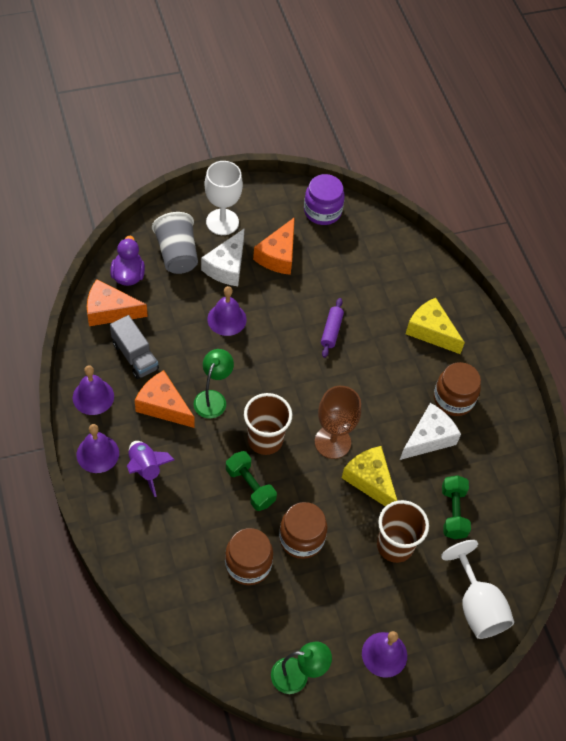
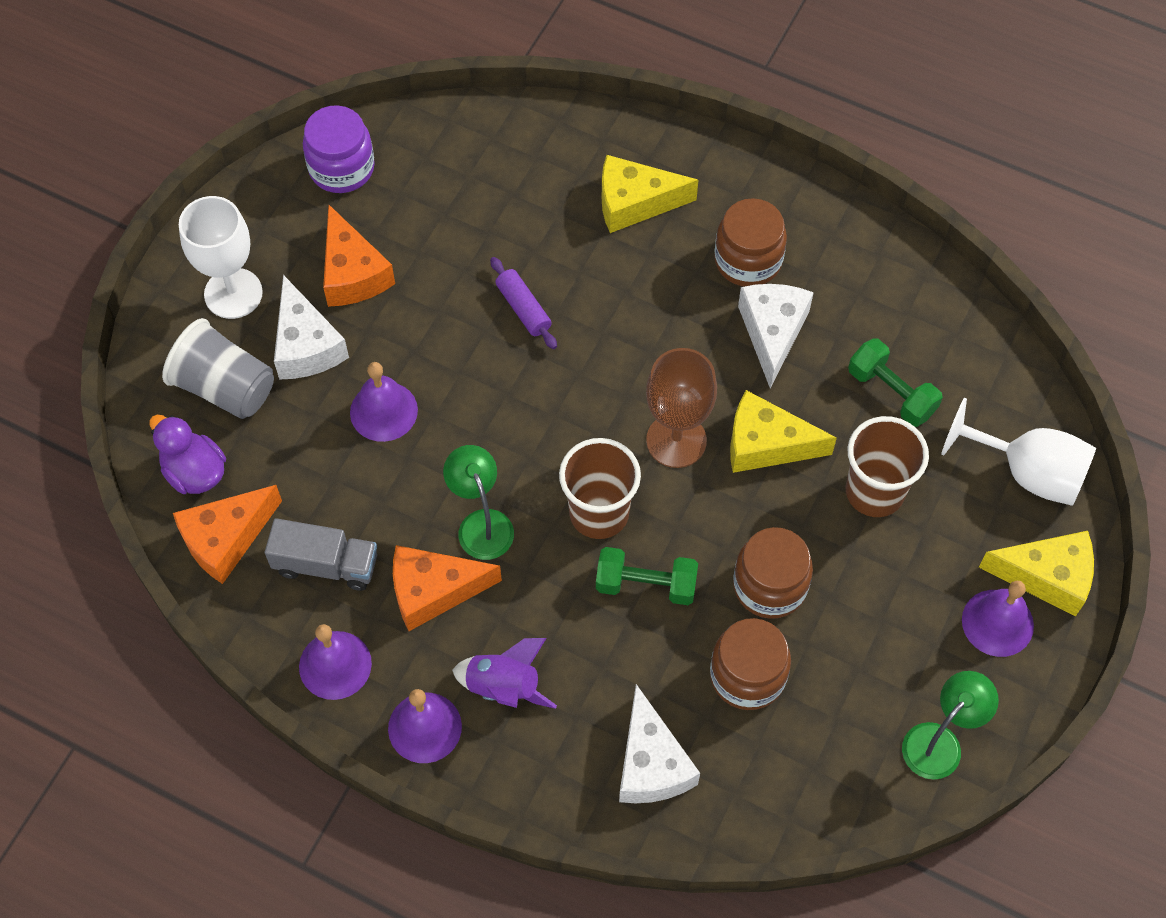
camera: 40 degrees left, 5 degrees up
none -> white cheese [619,684,700,803]
none -> yellow cheese [979,531,1094,617]

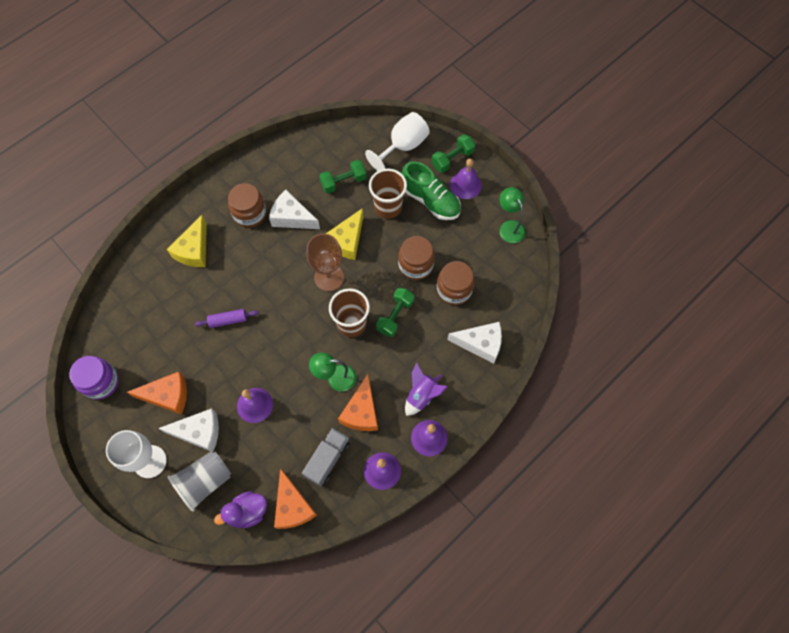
camera: 70 degrees left, 5 degrees up
yellow cheese [979,531,1094,617] -> green dumbbell [431,134,475,173]
none -> green shoe [402,161,461,220]

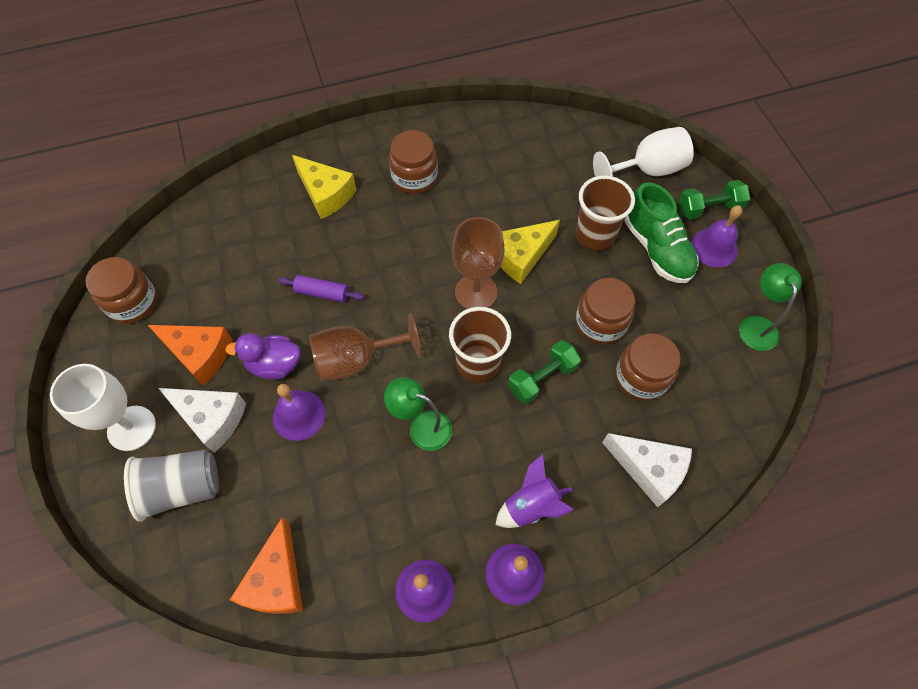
camera: 25 degrees right, 5 degrees down
purple jar [69,356,119,399] -> brown jar [86,257,157,324]
yellow cheese [167,215,207,267] -> yellow cheese turned 90 degrees counterclockwise [292,155,357,219]
purple duck [214,491,267,528] -> purple duck moved to [225,333,300,380]
white cheese [269,190,320,229] -> none
grey truck [302,428,350,487] -> none
green dumbbell [319,160,367,194] -> none
orange cheese [338,374,378,431] -> none
none -> brown goblet [309,313,422,381]

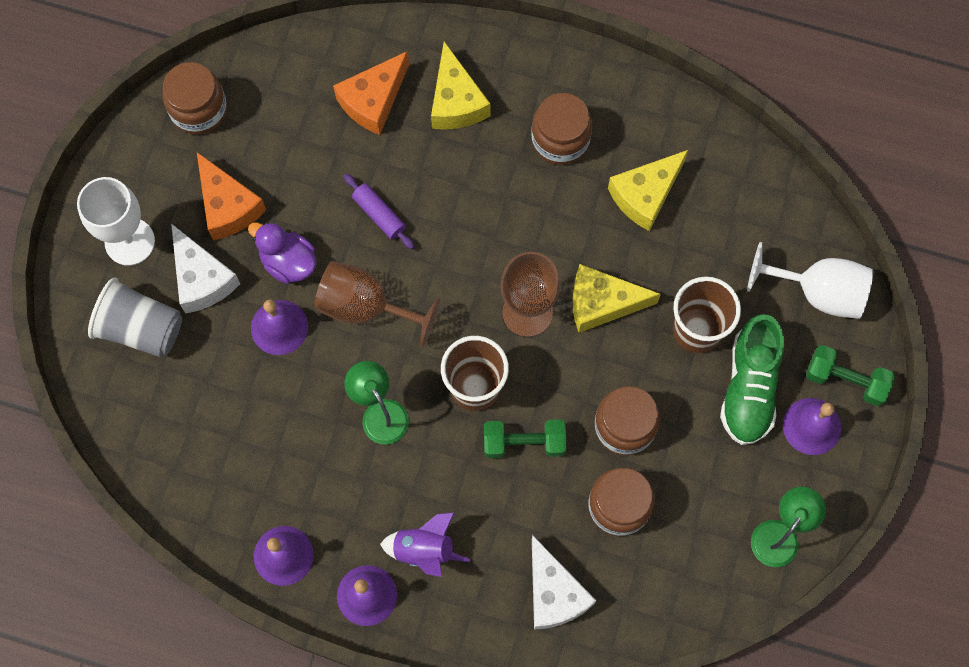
camera: 35 degrees right, 10 degrees up
orange cheese [230,517,303,614] -> orange cheese moved to [333,51,409,135]
none -> yellow cheese [608,150,688,231]

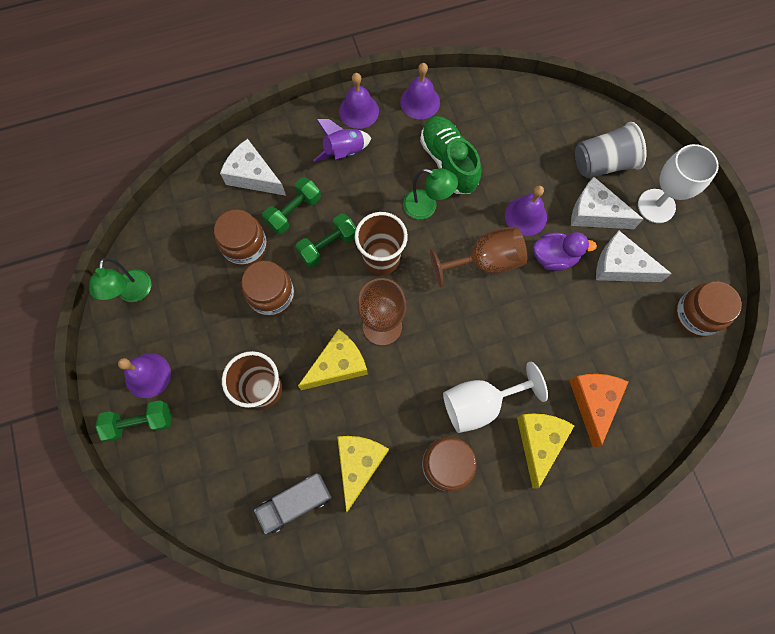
camera: 145 degrees right, 0 degrees up
orange cheese [197,152,266,240] -> white cheese [596,231,672,282]
purple rolling pin [344,174,415,250] -> none
yellow cheese [431,41,491,129] -> yellow cheese turned 60 degrees clockwise [517,413,575,489]
green shoe [720,314,784,445] -> green shoe moved to [420,116,481,194]
white goblet [747,242,873,319] -> white goblet moved to [443,362,548,433]
none -> grey truck [254,473,331,534]
none -> green dumbbell [262,177,321,234]

